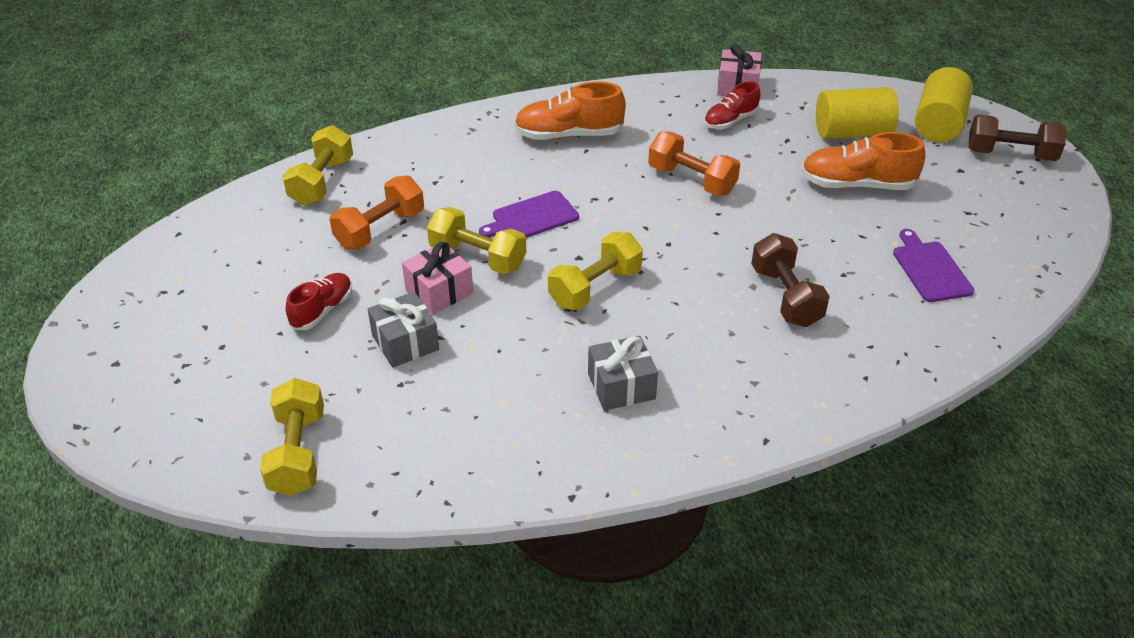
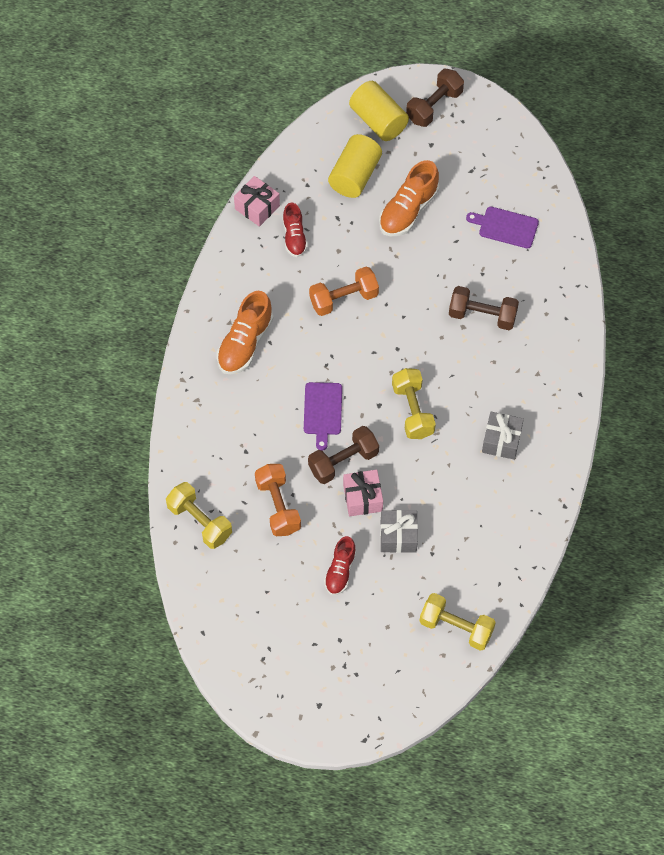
camera: 60 degrees left, 20 degrees up
red shoe [286,273,352,330] -> red shoe turned 135 degrees counterclockwise [324,536,356,595]
yellow dumbbell [427,207,526,274] -> brown dumbbell [308,426,379,484]

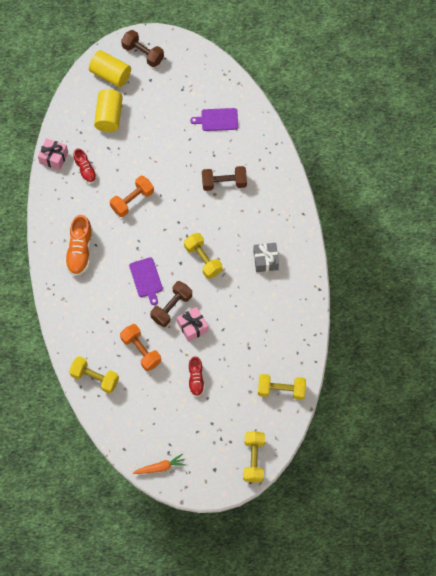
camera: 20 degrees left, 5 degrees up
orange shoe [379,160,439,236] -> none
grey gift [380,510,418,553] -> none
brown dumbbell [406,69,464,127] -> brown dumbbell turned 75 degrees counterclockwise [121,30,164,67]
none -> orange carrot [133,454,186,474]
none -> yellow dumbbell [243,431,265,483]

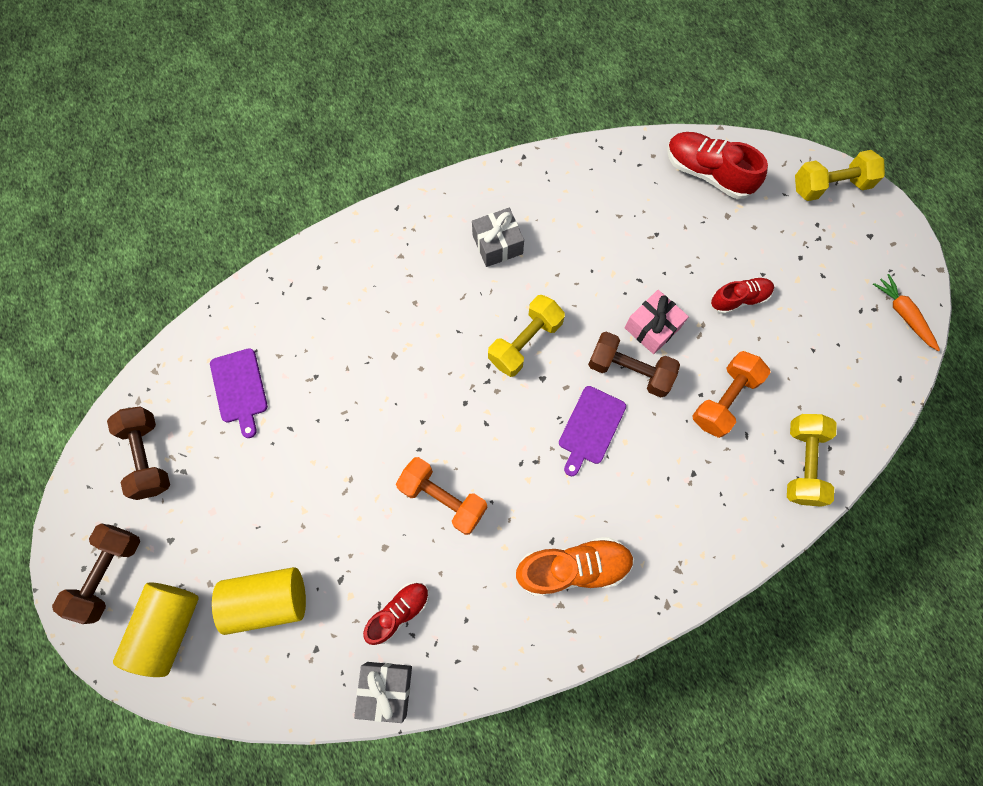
camera: 105 degrees left, 5 degrees up
pink gift [38,138,68,170] -> grey gift [354,662,412,723]
purple cutting board [129,257,163,305] -> purple cutting board turned 150 degrees clockwise [559,386,626,476]
brown dumbbell [202,166,247,191] -> brown dumbbell moved to [107,406,170,500]
yellow dumbbell [258,374,306,400] -> red shoe [667,132,768,199]

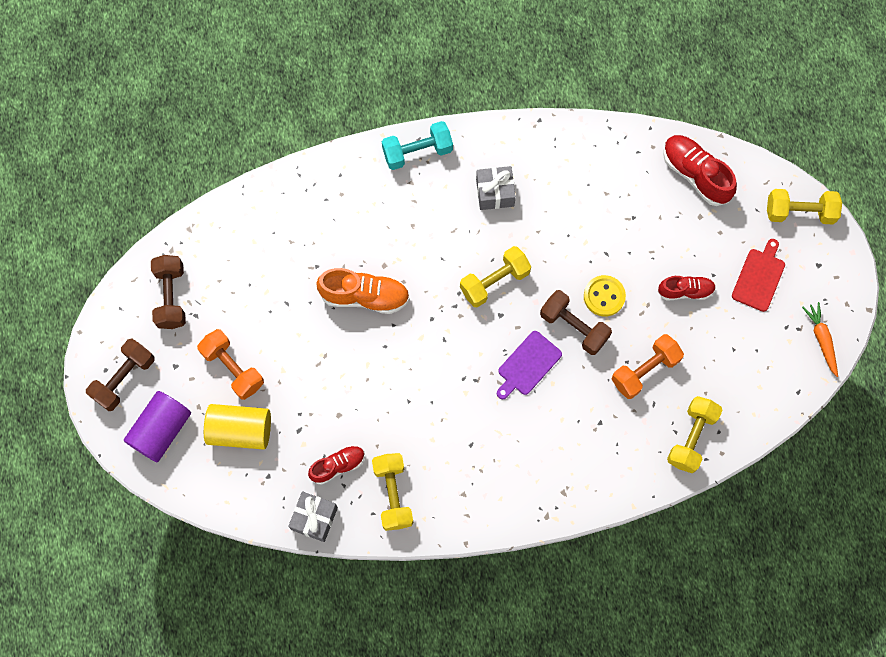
camera: 15 degrees right, 0 degrees up
yellow cylinder [113,582,199,677] -> purple cylinder [124,391,191,462]
purple cutting board [210,348,268,438] -> none
orange dumbbell [396,457,487,535] -> orange dumbbell moved to [197,329,264,400]
orange shoe [516,537,634,596] -> orange shoe moved to [316,268,410,314]
pink gift [624,290,689,354] -> yellow button [584,275,626,316]
none -> yellow dumbbell [372,453,413,531]
none -> turquoise dumbbell [382,121,453,170]
none -> red cutting board [732,239,785,312]

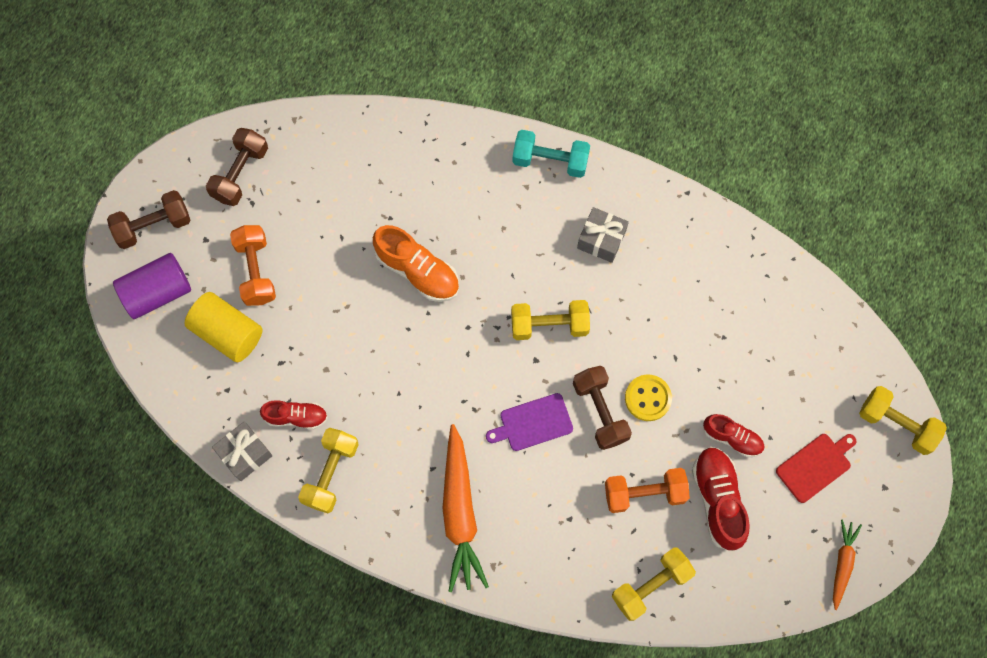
camera: 30 degrees right, 0 degrees up
red shoe [663,135,737,206] -> red shoe moved to [692,447,750,551]
none -> orange carrot [442,424,489,592]

